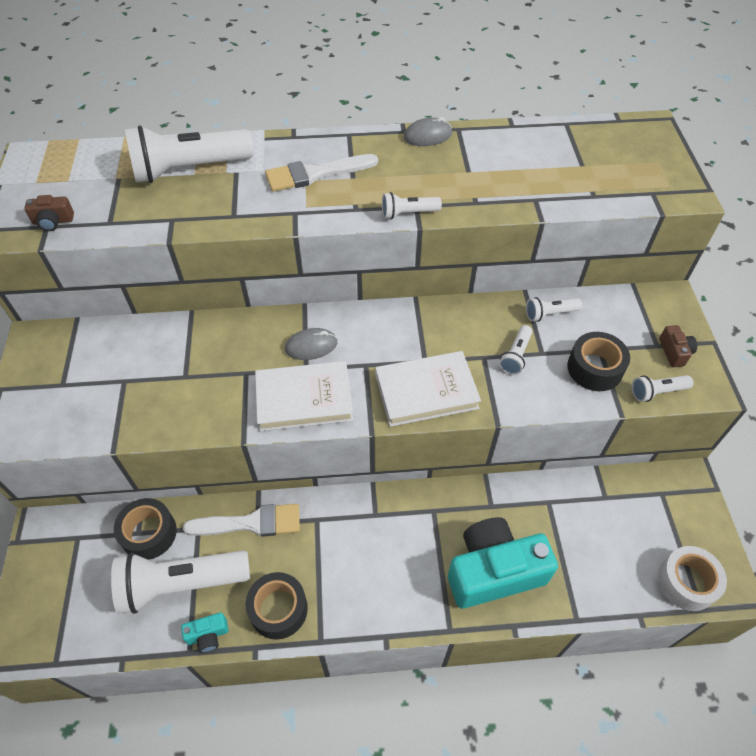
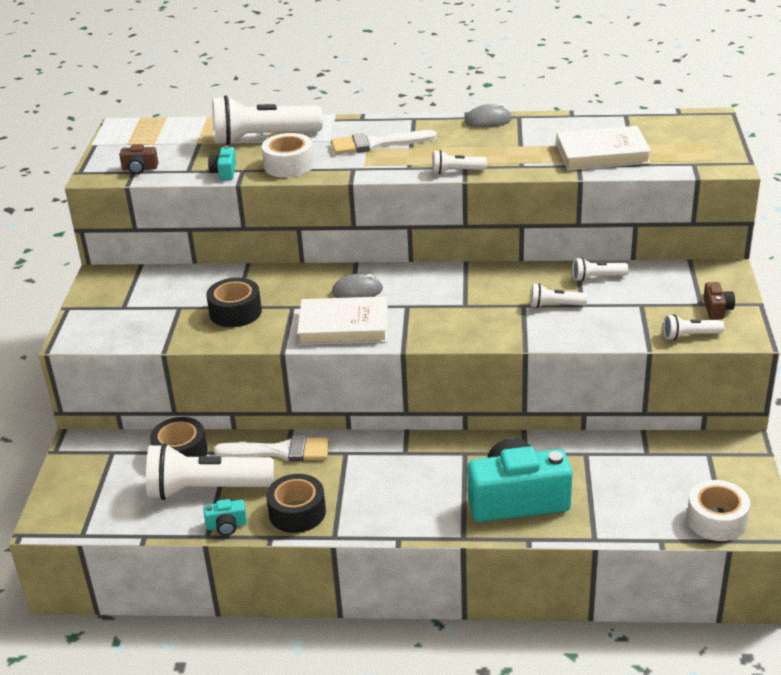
camera: 10 degrees right, 20 degrees down
white book [375,351,481,427] -> white book moved to [556,126,651,170]
white flashlight [499,325,532,375] -> white flashlight turned 60 degrees clockwise [530,283,587,308]
black tape [567,332,630,391] -> black tape moved to [206,278,262,327]
none -> turquoise camera [208,146,236,180]
none -> white tape [262,133,314,178]

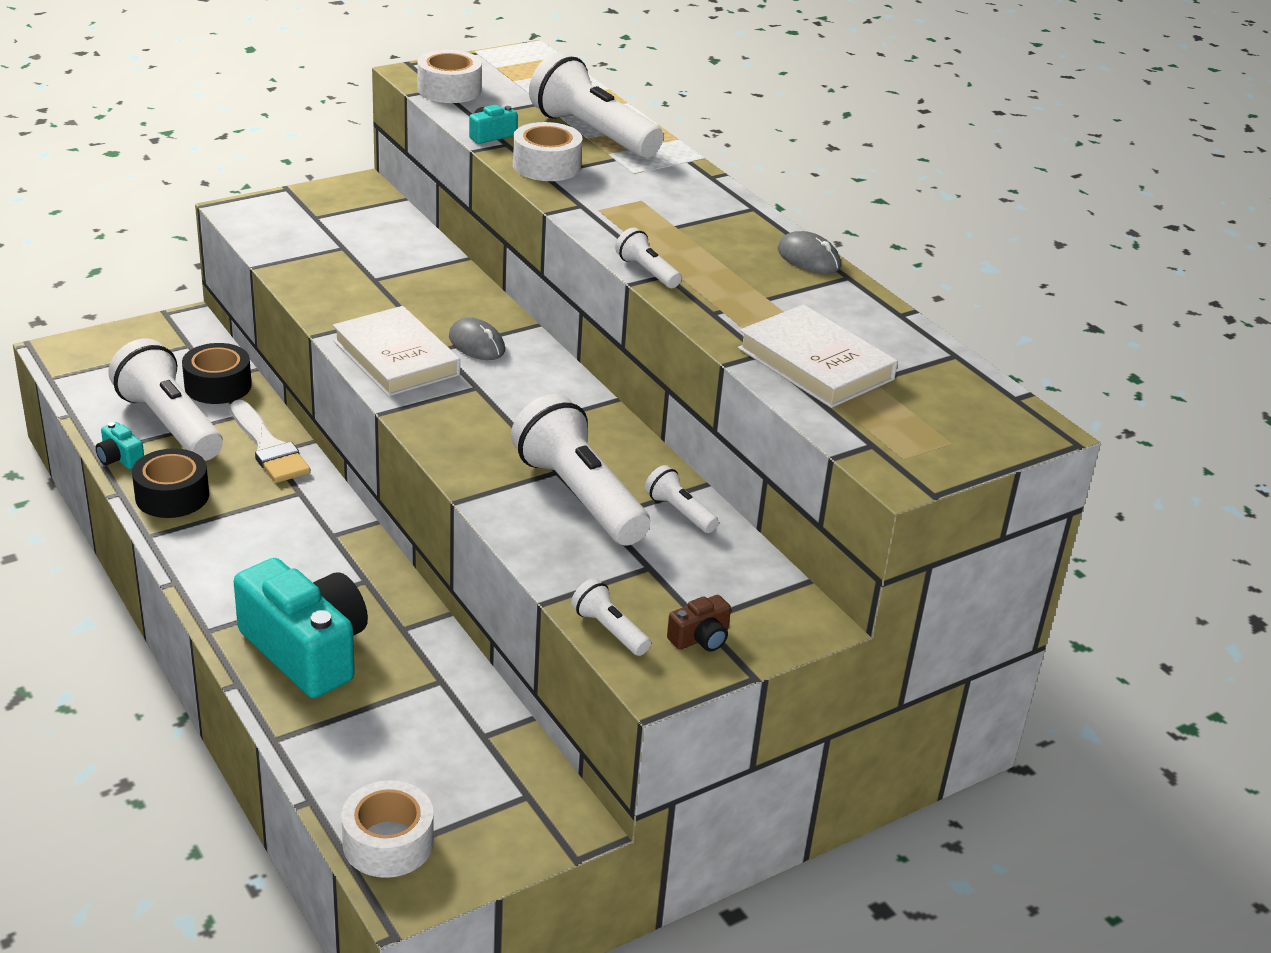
camera: 50 degrees right, 0 degrees up
brown camera [119,144,158,174] -> white tape [417,50,482,103]
black tape [206,278,262,327] -> none
white brush [331,130,437,154] -> none
white flashlight [530,283,587,308] -> white flashlight [511,394,650,546], size x2.15

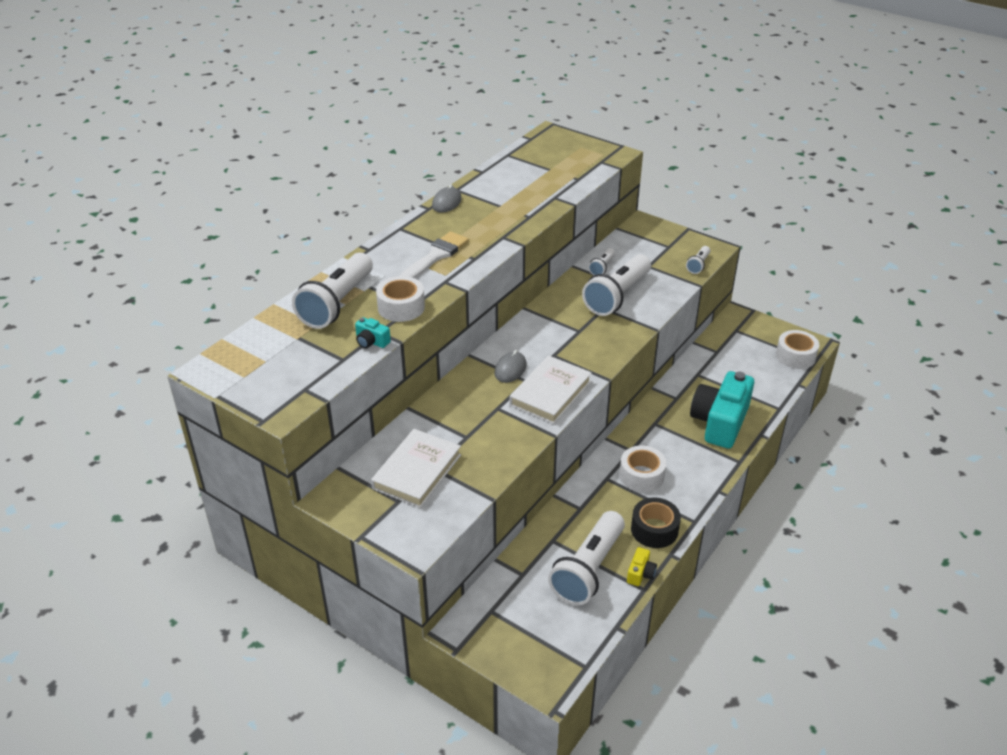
camera: 110 degrees left, 5 degrees up
turquoise camera [96,422,144,469] -> yellow camera [627,547,657,586]
black tape [182,343,252,404] -> none
white brush [230,400,311,483] -> white brush moved to [399,231,469,278]
white tape [417,50,482,103] -> white tape moved to [619,446,666,492]
white flashlight [615,228,682,288] -> none
brown camera [667,595,731,652] -> none
white book [738,304,898,408] -> white book moved to [371,429,461,508]

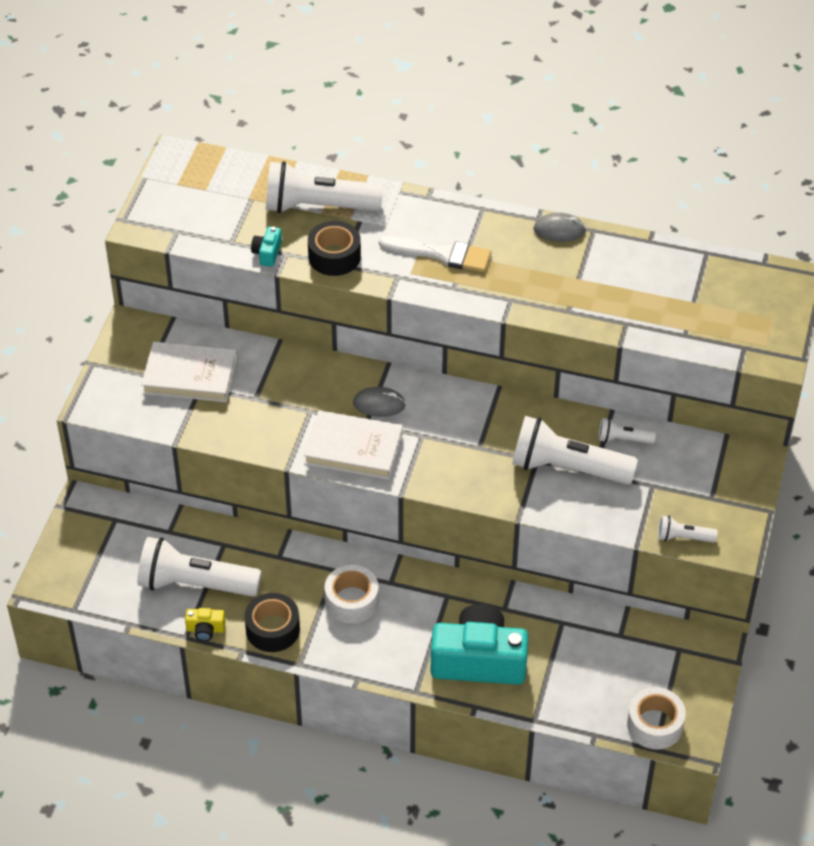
camera: 70 degrees right, 10 degrees up
white tape [376,276,425,322] -> black tape [308,221,361,276]

